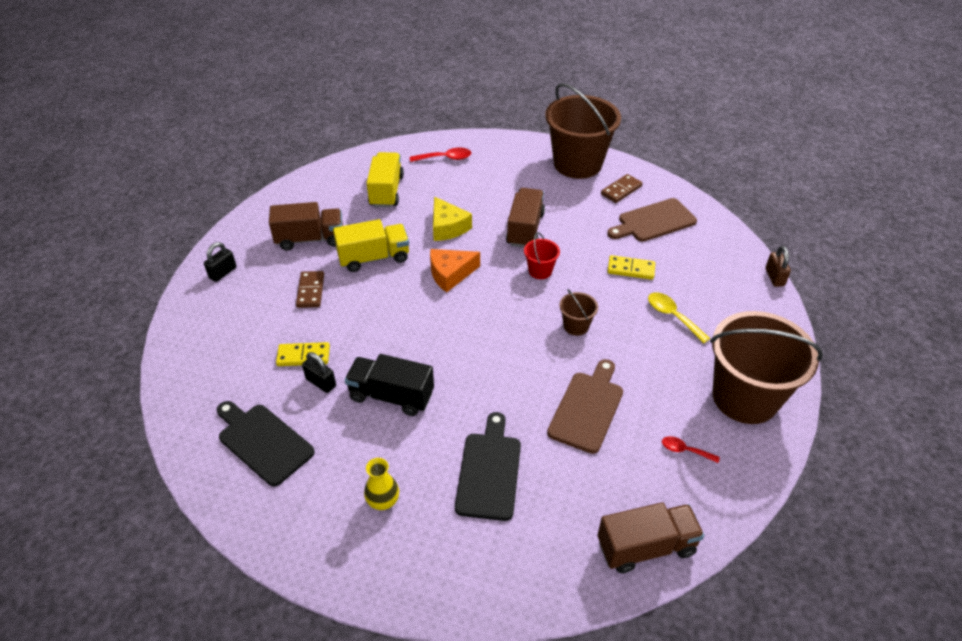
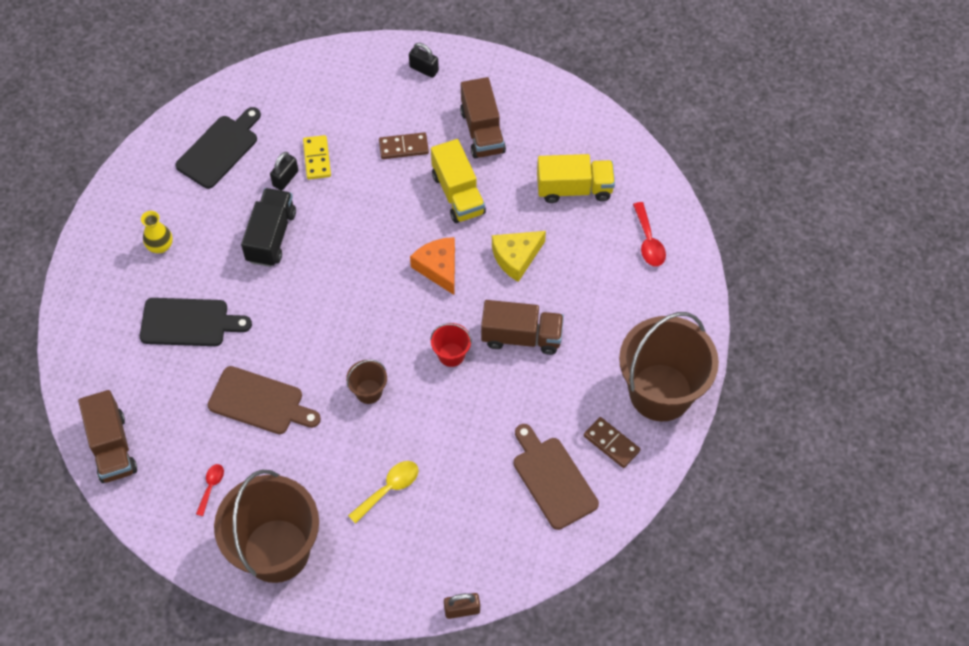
camera: 85 degrees right, 15 degrees up
yellow domino [607,255,655,280] -> none

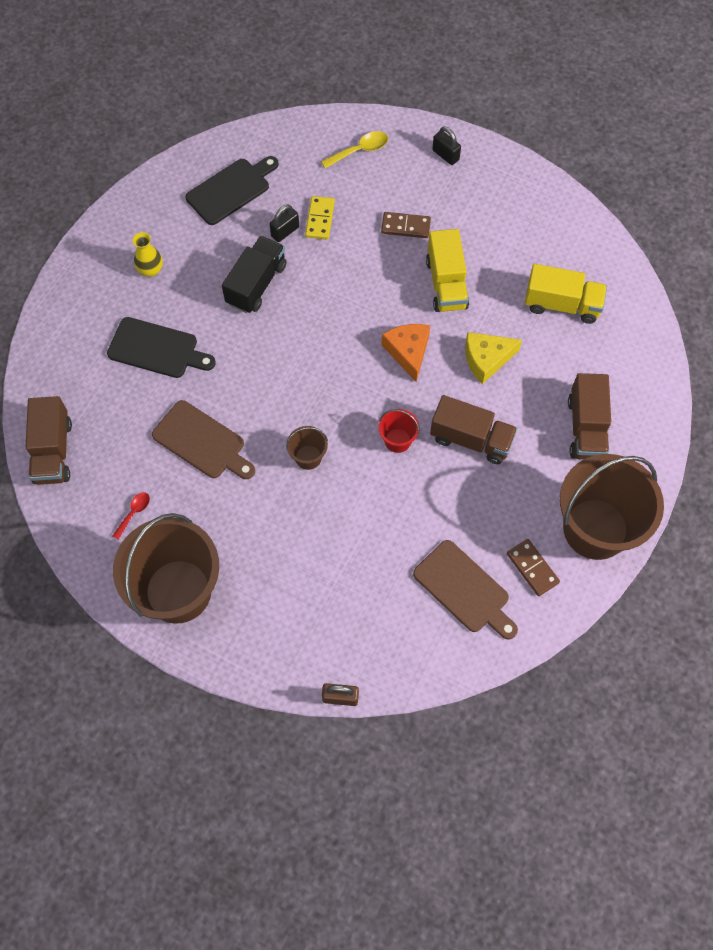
camera: 15 degrees right, 5 degrees up
yellow spoon [348,461,418,524] -> yellow spoon moved to [321,131,388,169]
brown truck [460,77,506,159] -> brown truck moved to [568,373,611,460]
brown cutting board [514,424,599,530] -> brown cutting board turned 150 degrees clockwise [413,540,518,640]
red spoon [633,202,666,266] -> none

